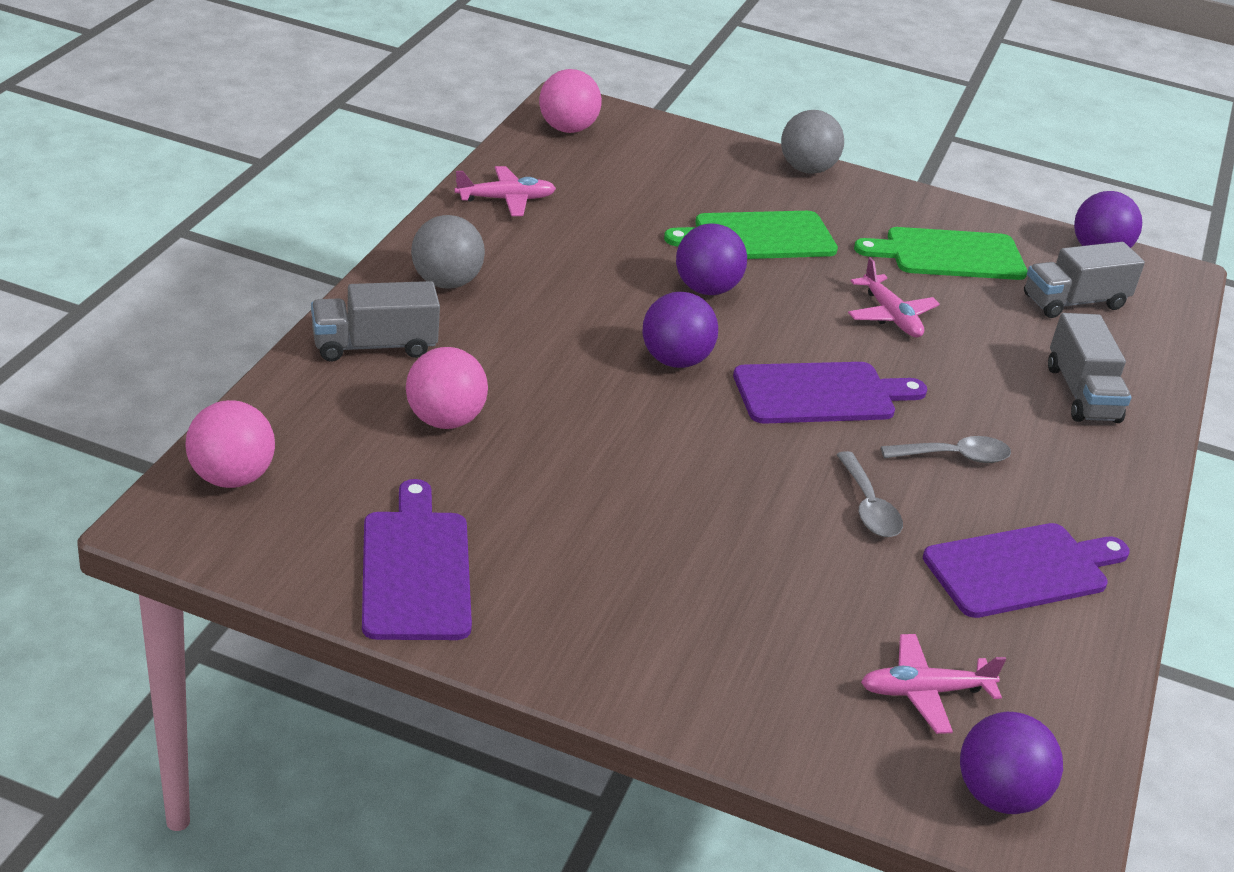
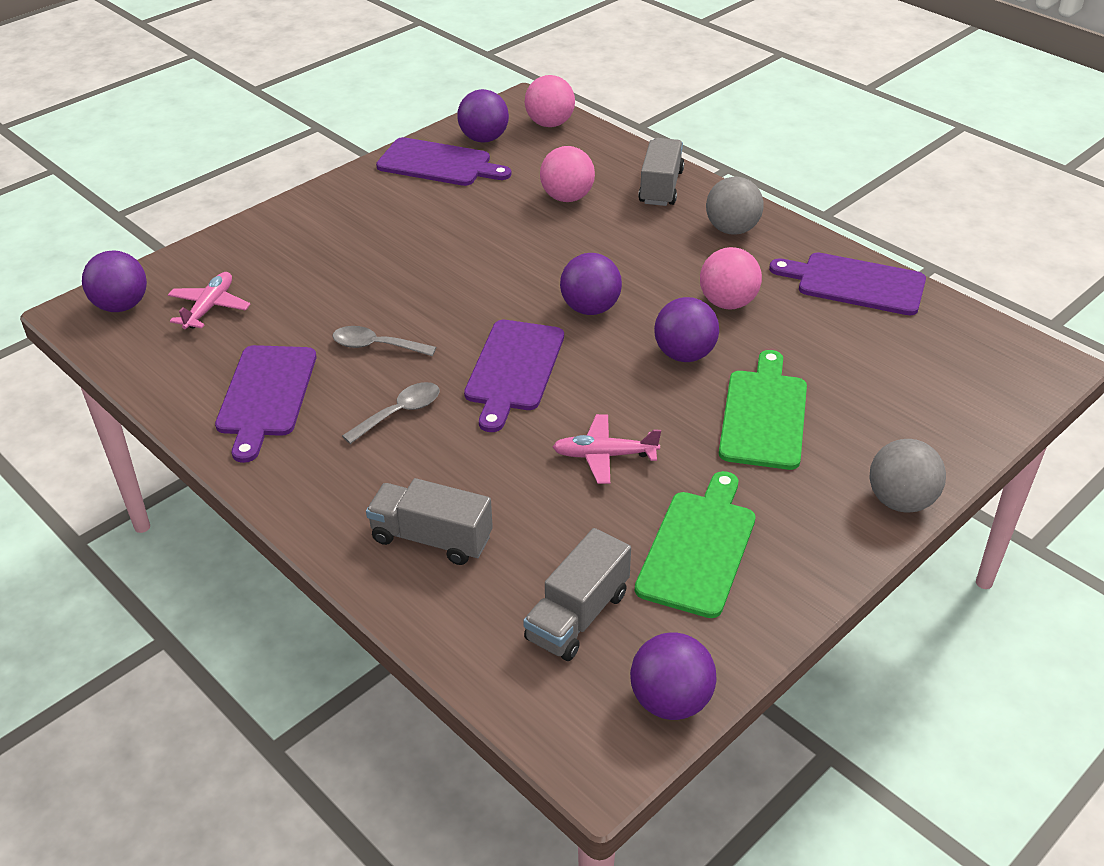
camera: 120 degrees right, 5 degrees up
pink plane [454,166,556,216] -> purple cutting board [769,252,926,316]
pink ball [539,69,602,133] -> pink ball moved to [700,247,762,309]
grey spoon [881,436,1011,463] -> grey spoon turned 150 degrees counterclockwise [342,382,440,444]
grey truck [1024,242,1145,318] -> grey truck turned 150 degrees counterclockwise [523,528,631,661]
none -> purple ball [457,89,509,142]

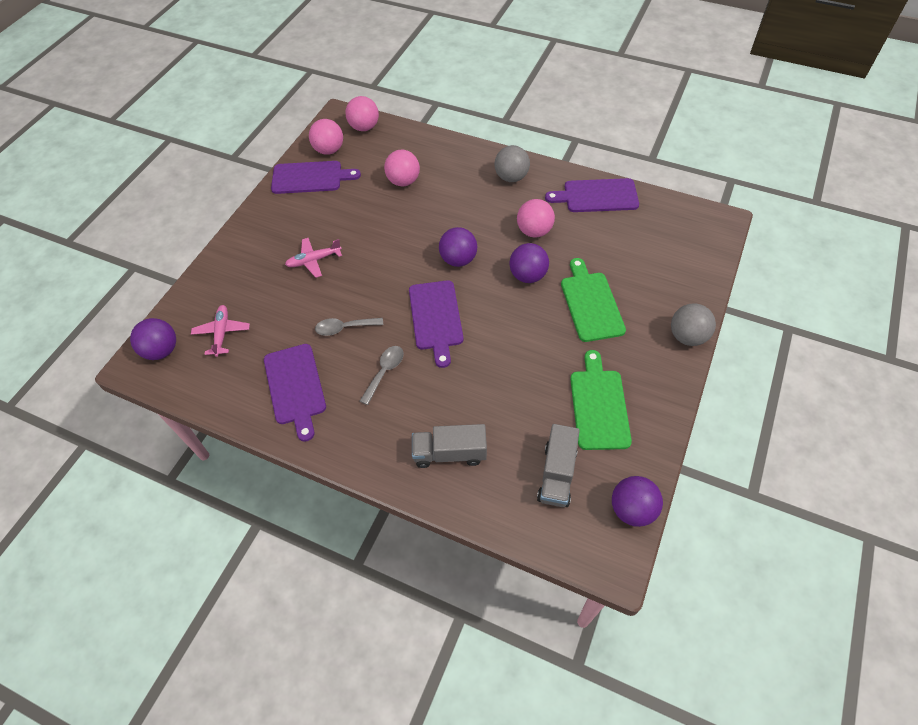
camera: 20 degrees left, 15 degrees up
purple ball [457,89,509,142] -> pink ball [309,119,343,155]
pink plane [553,414,661,484] -> pink plane moved to [285,238,342,278]
grey truck [638,138,684,206] -> none

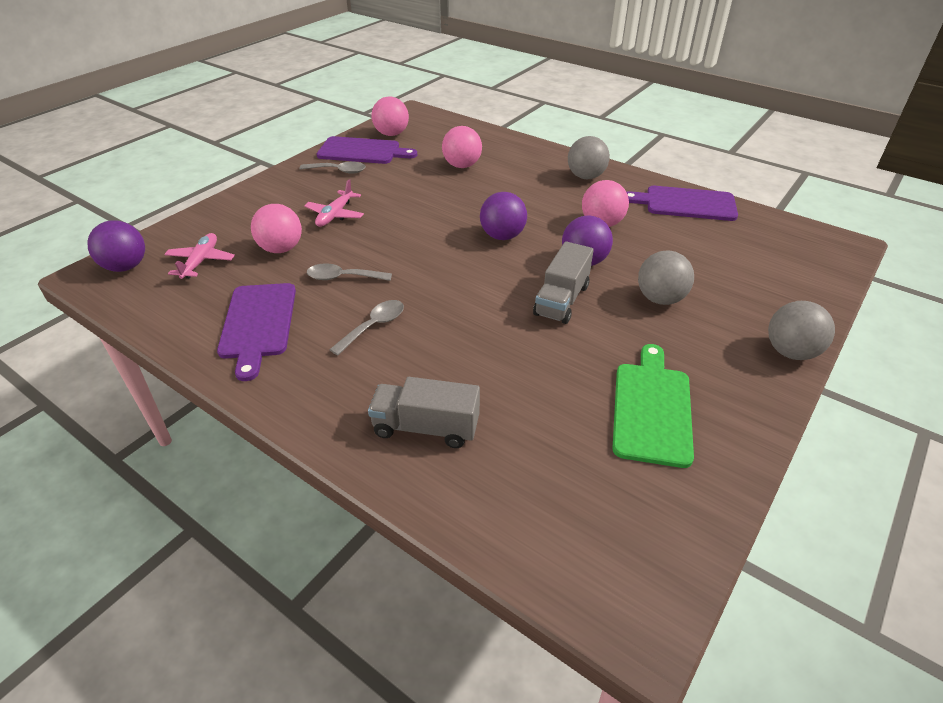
camera: 10 degrees right, 15 degrees down
pink plane [285,238,342,278] -> pink plane turned 60 degrees counterclockwise [304,179,364,227]
pink ball [345,96,379,131] -> pink ball moved to [251,204,302,253]
purple cutting board [409,280,463,368] -> none
grey truck [537,424,580,507] -> grey truck moved to [533,241,594,324]
green cutting board [561,258,626,342] -> grey ball [638,251,694,305]
purple ball [612,476,663,527] -> none
none -> grey spoon [300,162,366,174]

